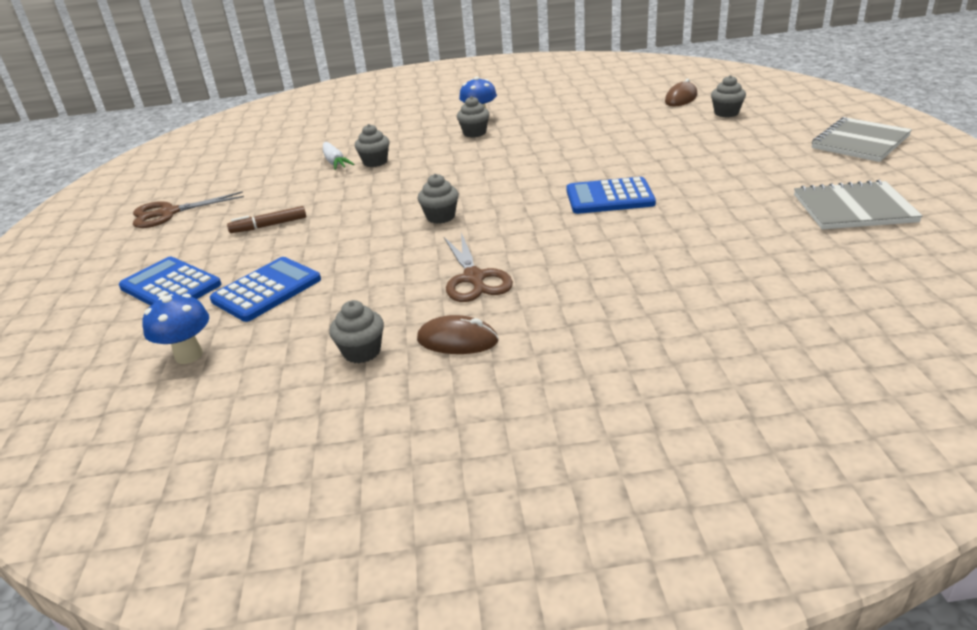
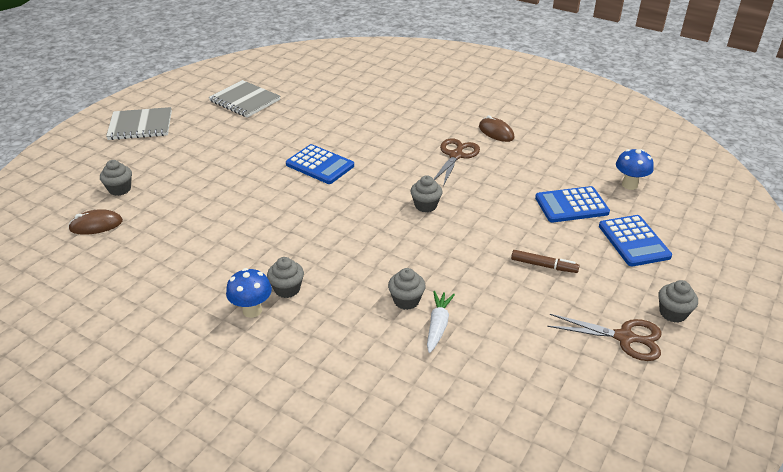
camera: 145 degrees left, 5 degrees up
grey cupcake [329,300,384,363] -> grey cupcake moved to [658,280,698,323]

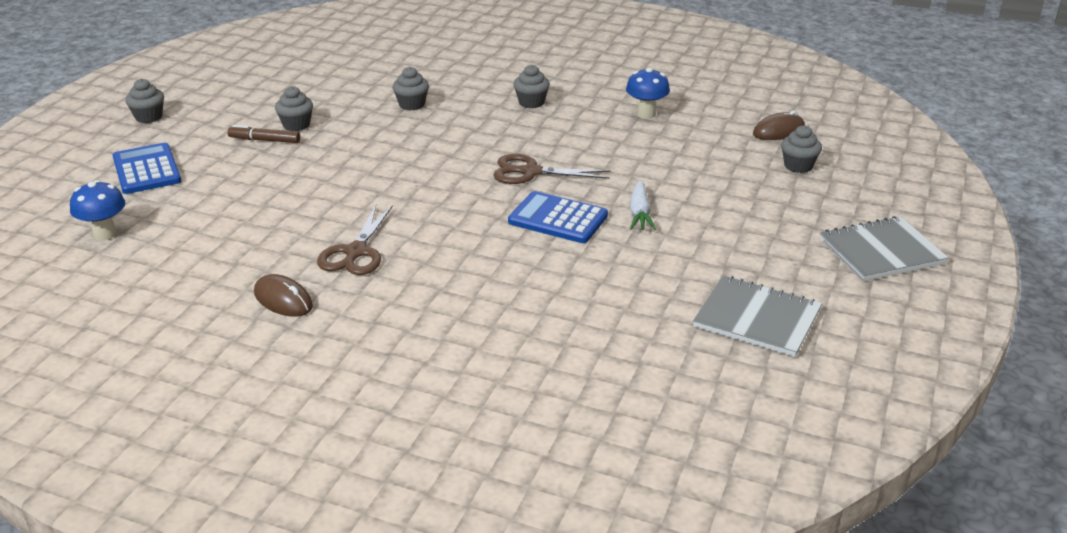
camera: 170 degrees right, 5 degrees down
blue mushroom [226,268,272,318] -> blue mushroom moved to [626,68,670,119]
grey cupcake [411,175,442,212] -> grey cupcake moved to [275,86,313,131]
white carrot [427,291,455,353] -> white carrot moved to [630,180,656,230]
blue calculator [535,186,610,222] -> none
brown scissors [547,314,662,361] -> brown scissors moved to [493,154,610,184]

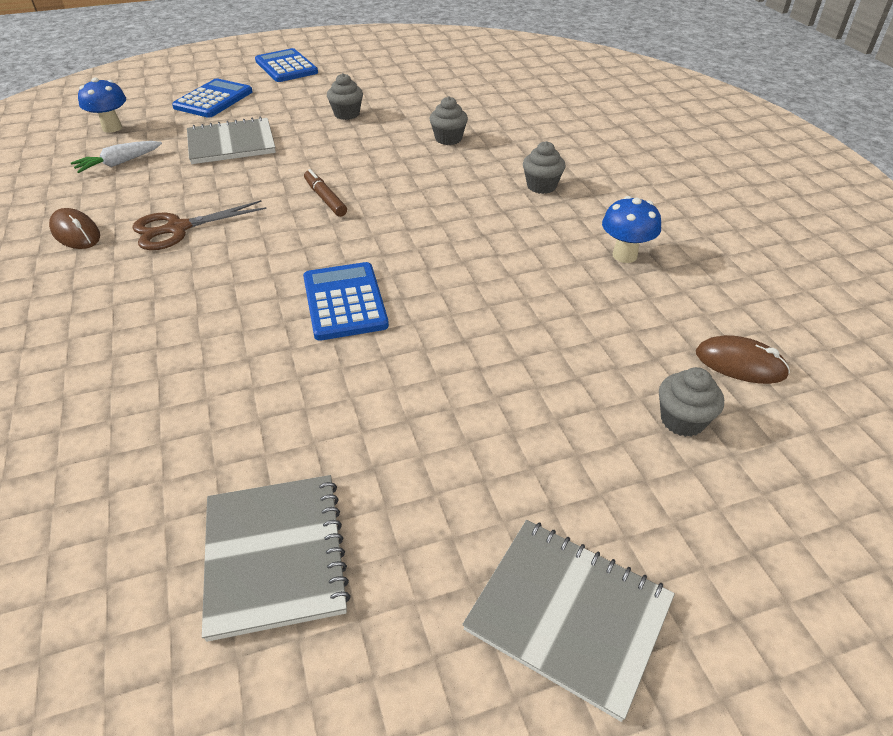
camera: 50 degrees right, 10 degrees up
grey cupcake [126,79,164,123] -> blue calculator [255,48,318,82]
brown marker [228,125,300,143] -> brown marker moved to [304,169,347,217]
brown mouse [254,274,313,317] -> brown mouse turned 45 degrees counterclockwise [49,208,100,249]
brown scissors [493,154,610,184] -> none
white carrot [630,180,656,230] -> white carrot moved to [71,141,162,173]
none -> grey notebook [187,117,276,164]

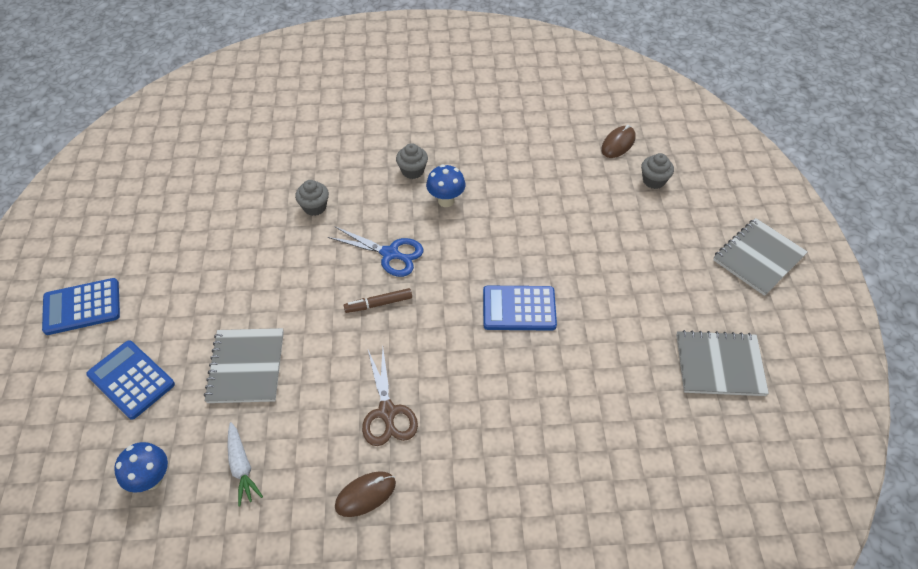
camera: 75 degrees left, 10 degrees up
grey cupcake [327,73,363,120] -> none
blue mushroom [602,196,661,263] -> blue mushroom moved to [426,164,465,207]
none -> blue scissors [328,226,423,277]

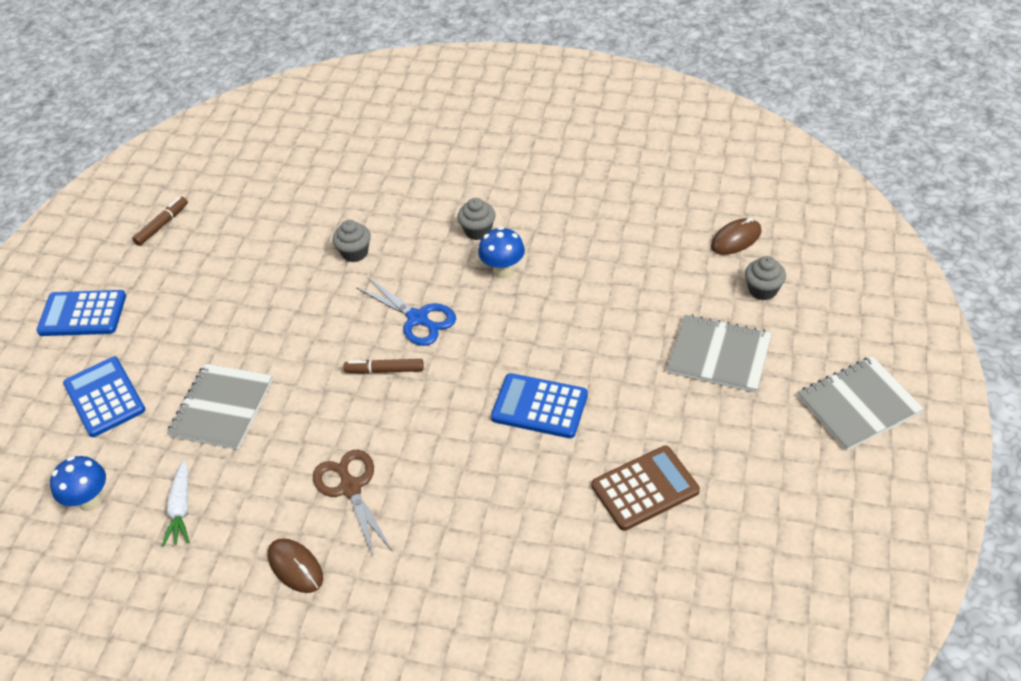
camera: 20 degrees right, 5 degrees down
brown mouse [335,471,396,517] -> brown mouse turned 60 degrees clockwise [268,538,323,593]
brown scissors [362,348,418,446] -> brown scissors turned 150 degrees clockwise [313,450,393,557]
grey notebook [676,330,769,396] -> grey notebook moved to [667,314,772,393]
none -> brown marker [132,197,188,246]
none -> brown calculator [592,446,700,531]

